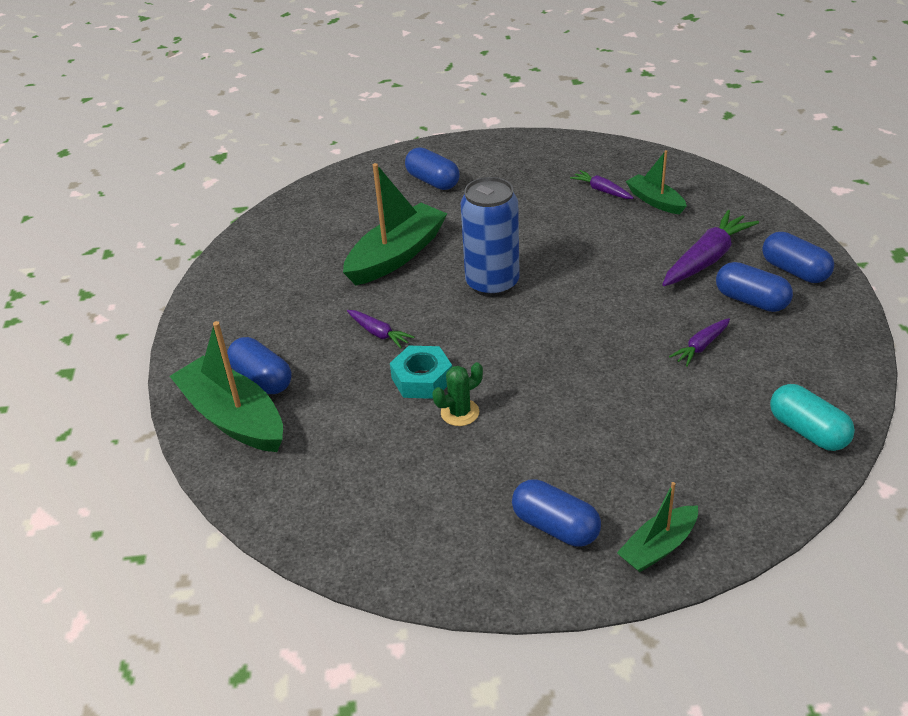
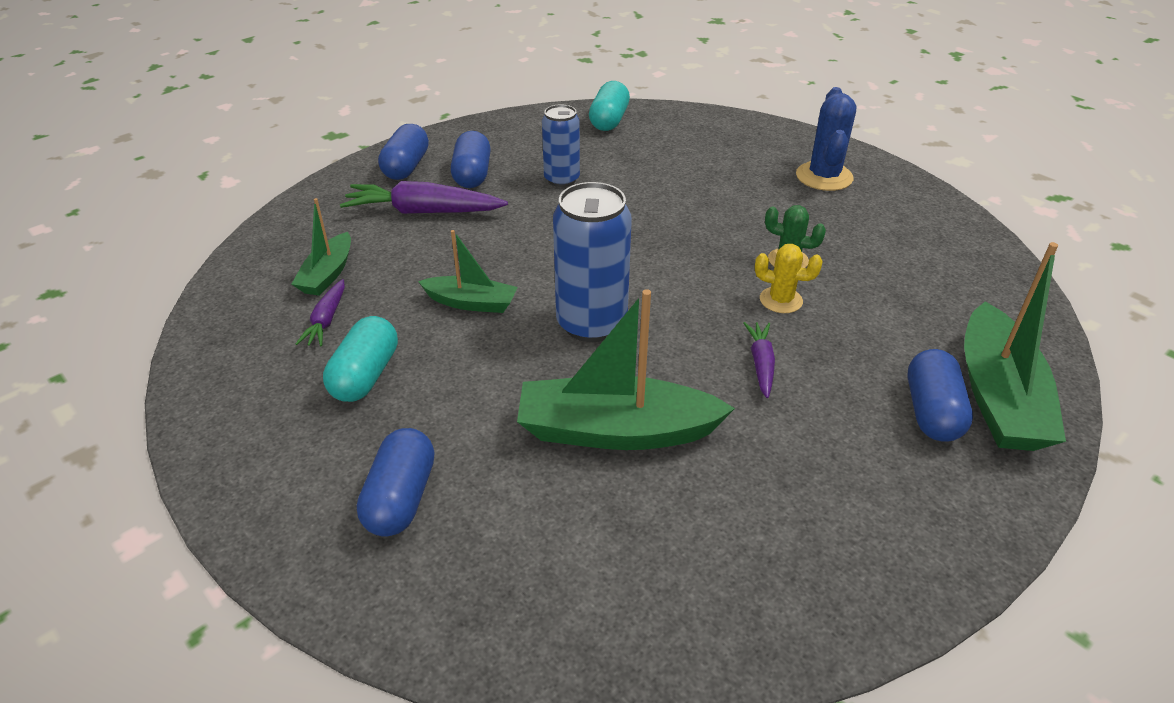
camera: 130 degrees left, 0 degrees up
turquoise nut [390,346,452,399] -> yellow cactus [755,244,823,313]
blue capsule [512,479,601,547] -> blue cactus [796,87,856,191]
green boat [617,482,698,572] -> green boat moved to [418,230,518,313]
purple carrot [669,318,730,366] -> blue can [542,104,580,187]
none -> turquoise capsule [323,316,398,402]

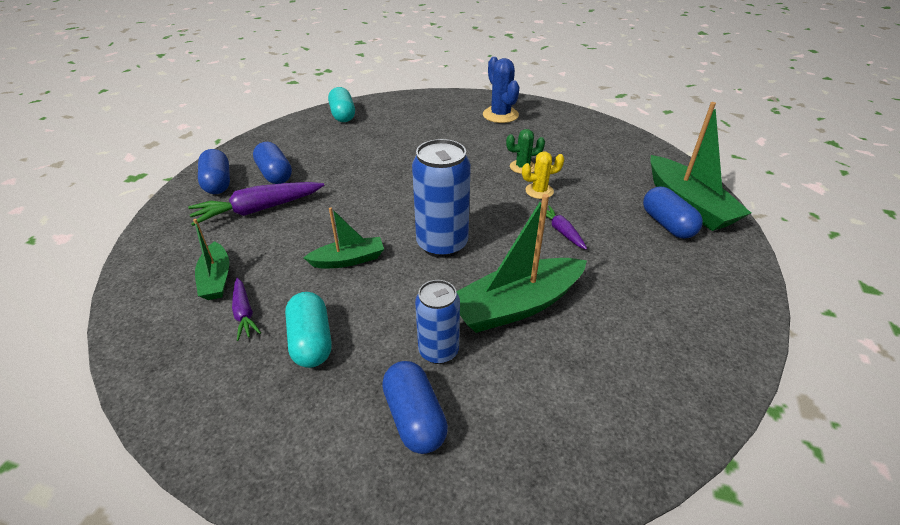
camera: 30 degrees left, 0 degrees up
blue can [542,104,580,187] -> blue can moved to [415,280,460,364]

